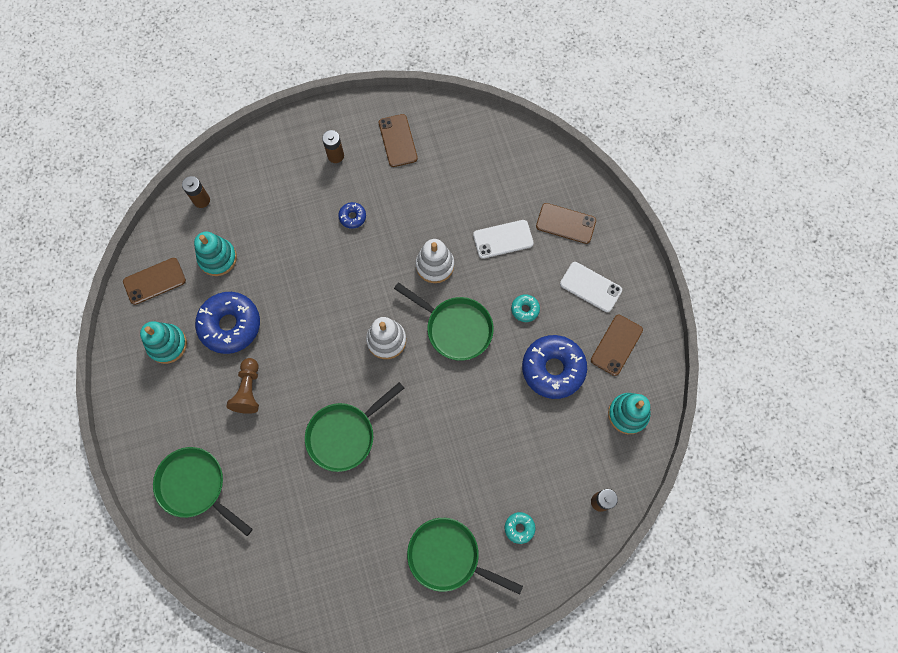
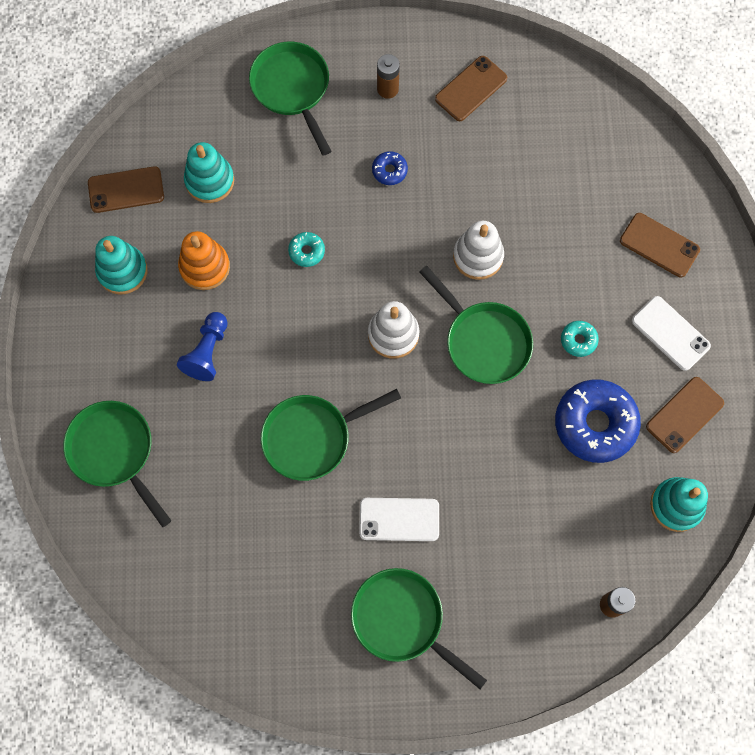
camera: 15 degrees right, 0 degrees up
brown battery [182,176,210,208] -> none
blue donut [195,292,260,354] -> orange stacking toy [178,231,230,290]
brown pawn [227,358,259,414] -> blue pawn [177,312,228,381]
brown phone [379,114,418,167] -> brown phone turned 45 degrees clockwise [435,56,507,121]
white phone [473,220,534,259] -> white phone moved to [359,498,439,541]
turquoise donut [505,512,535,544] -> turquoise donut moved to [288,232,325,267]
none -> green pan [249,42,331,156]

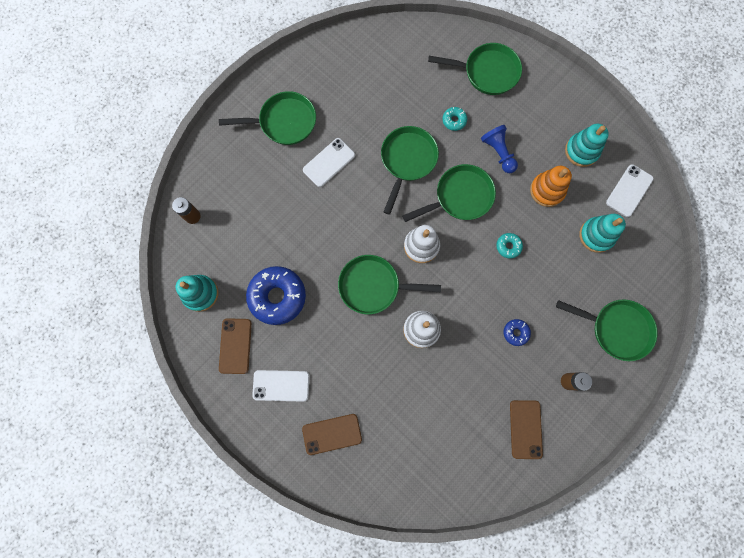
camera: 135 degrees right, 5 degrees up
brown phone [88,166,164,213] -> white phone [606,164,654,217]
turquoise donut [561,321,599,357] -> turquoise donut moved to [442,107,467,131]
none -> green pan [402,164,496,222]

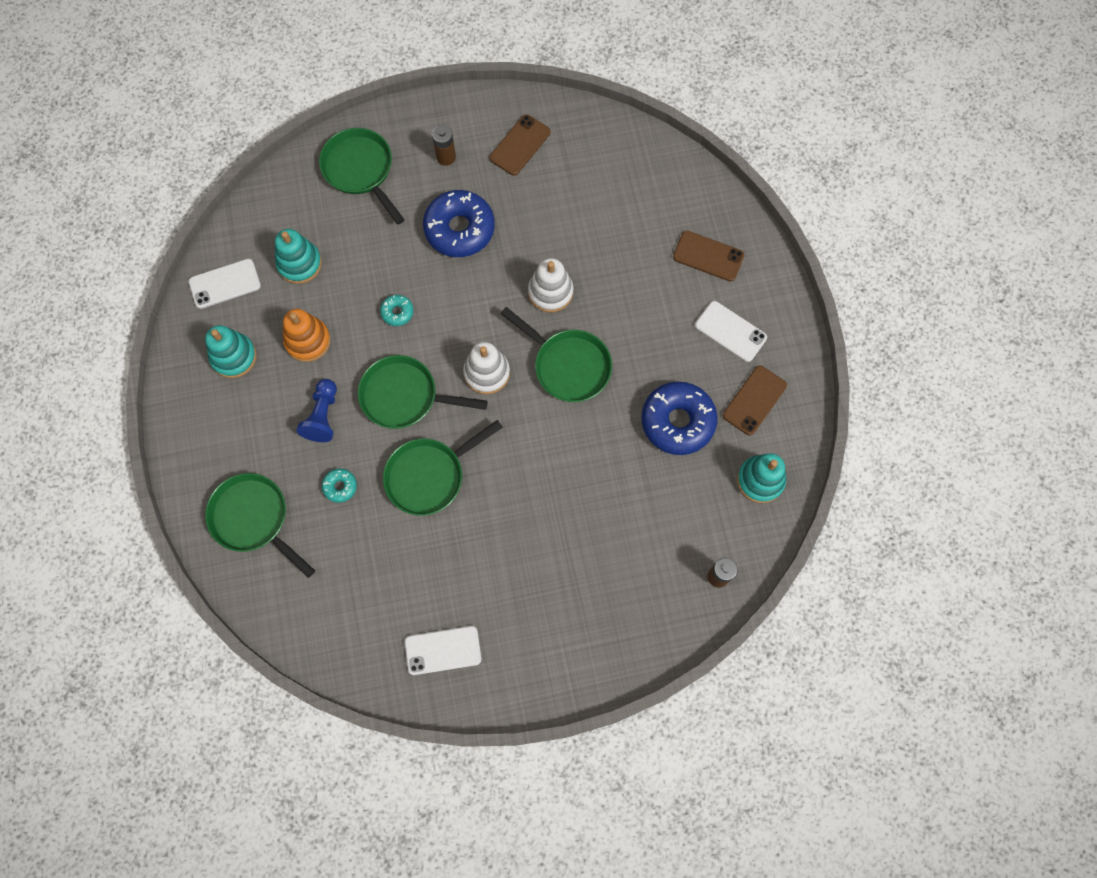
camera: 145 degrees left, 5 degrees down
green pan [219,91,316,145] -> none
white phone [303,138,355,187] -> white phone moved to [405,626,481,675]
blue donut [504,319,531,346] -> blue donut [423,190,495,257], size x2.20

